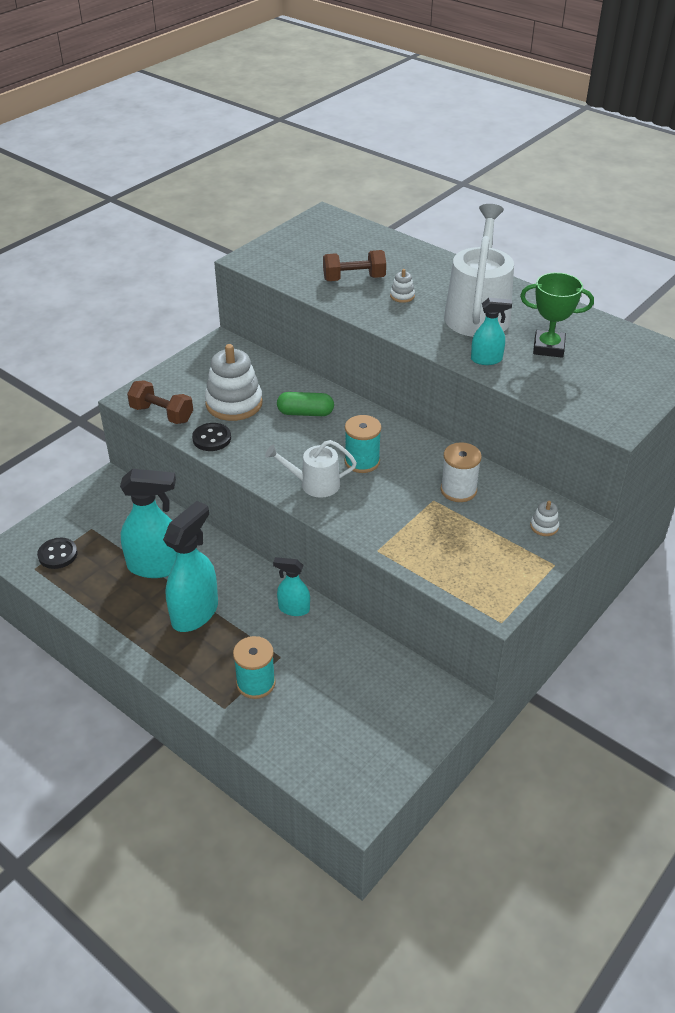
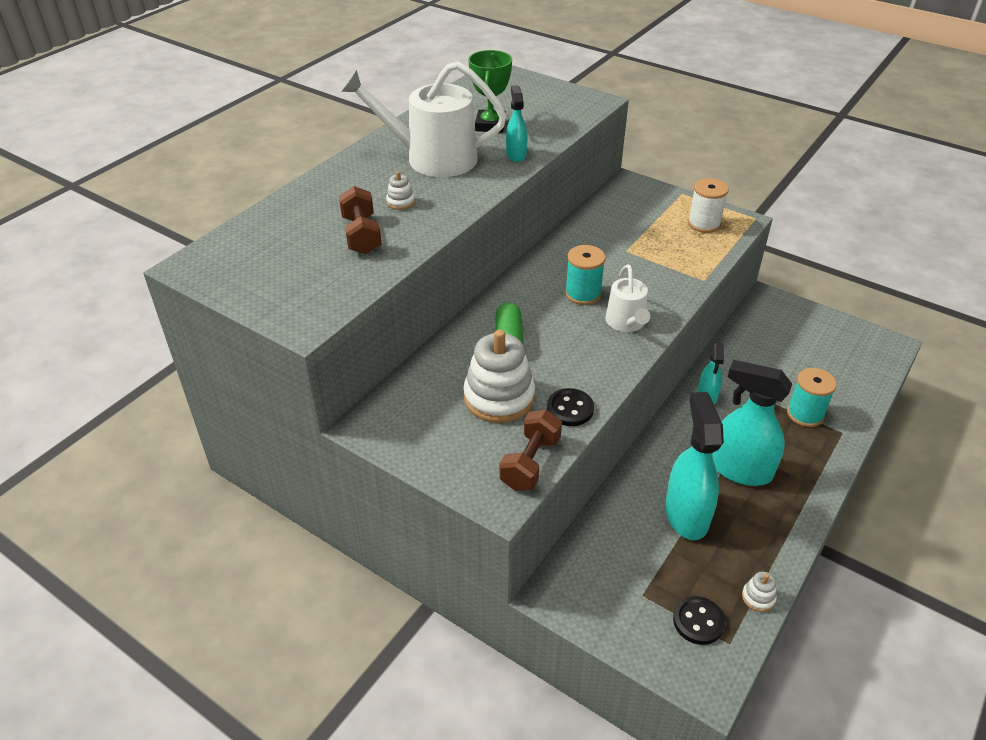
camera: 95 degrees left, 0 degrees up
white spool [440,442,482,502] -> white spool moved to [688,178,729,233]
white stacking toy [530,501,559,536] -> white stacking toy moved to [742,572,777,612]

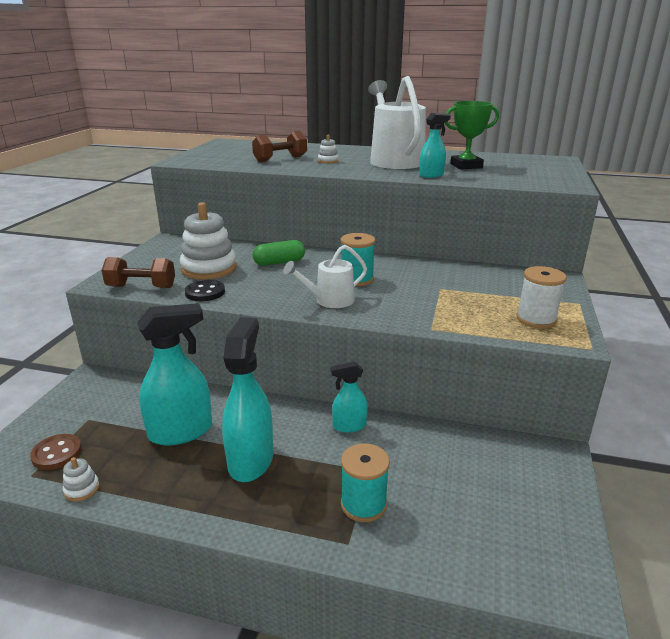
camera: 70 degrees right, 15 degrees down
black button [673,596,725,645] -> brown button [30,434,82,470]

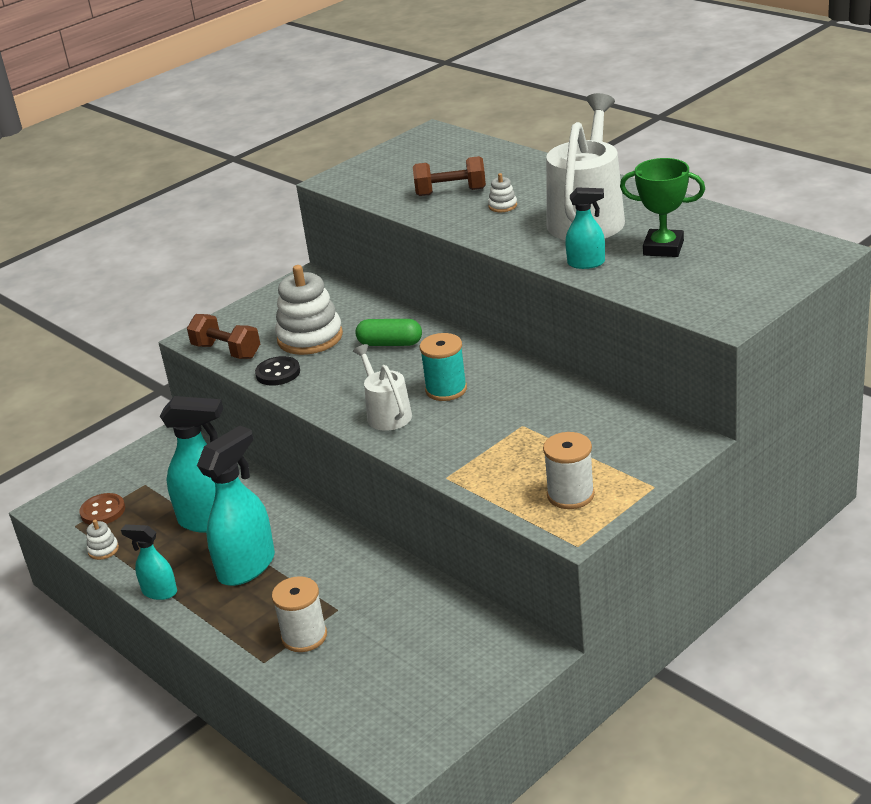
camera: 35 degrees right, 5 degrees up
white watering can [283,245,367,308] -> white watering can turned 60 degrees clockwise [353,344,412,431]
turquoise spray bottle [330,361,368,433] -> turquoise spray bottle moved to [121,524,177,600]
turquoise spool [341,443,390,522] -> white spool [272,576,327,652]

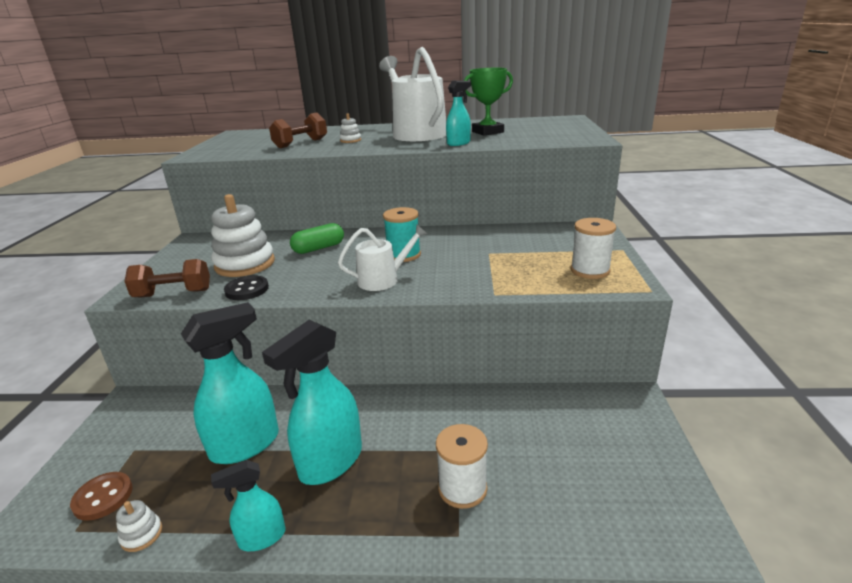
camera: 45 degrees left, 5 degrees down
turquoise spray bottle [197,426,275,586] -> turquoise spray bottle turned 135 degrees counterclockwise [262,320,362,485]
white watering can [353,344,412,431] -> white watering can turned 135 degrees clockwise [338,225,427,291]

